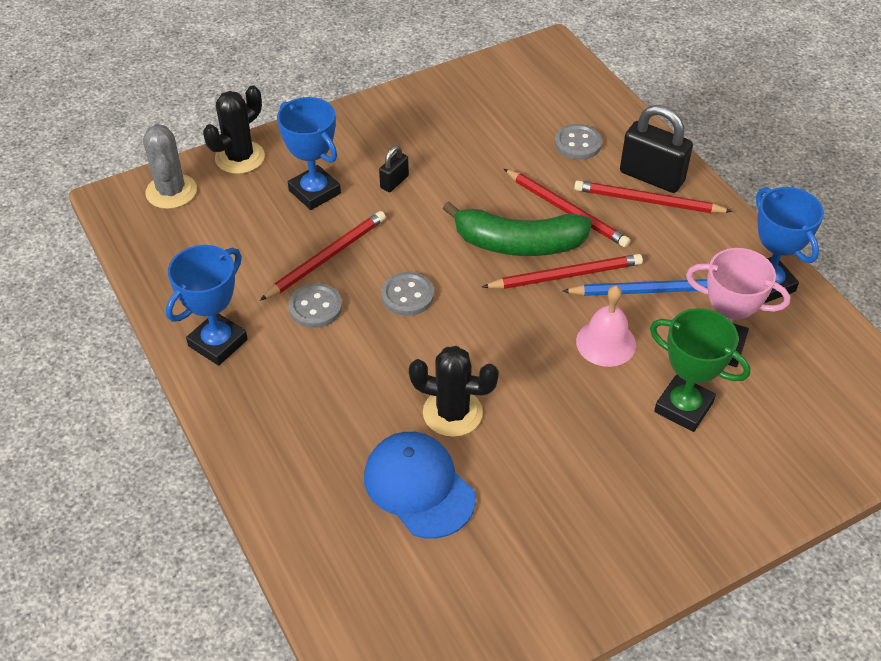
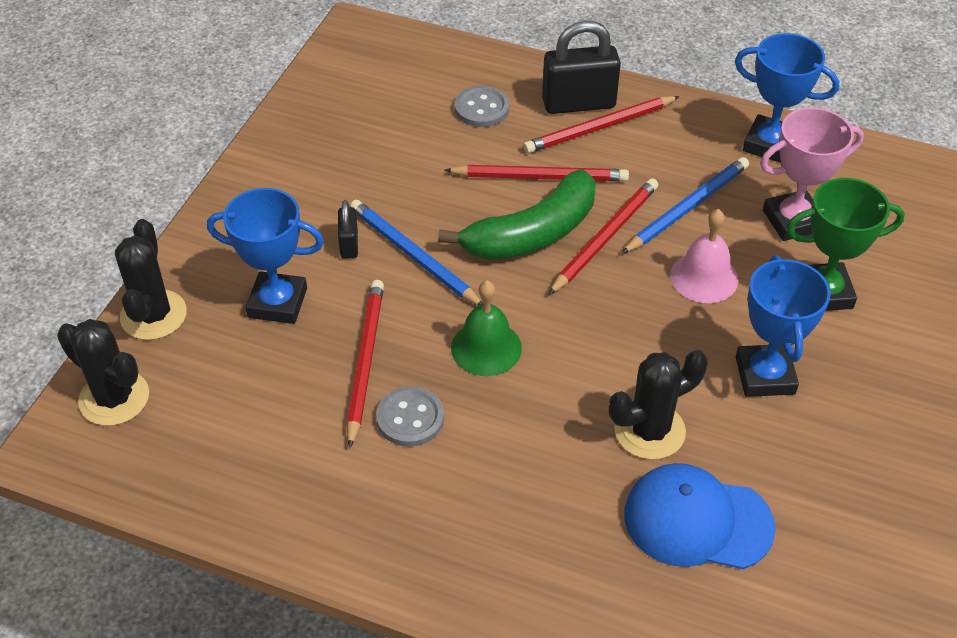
camera: 40 degrees left, 0 degrees up
grey cactus [143,124,197,209] -> black cactus [57,319,149,426]
blue trophy [166,245,248,366] -> blue trophy moved to [736,255,831,397]
grey button [381,272,434,316] -> green bell [451,281,522,376]
none -> blue pencil [350,200,483,306]

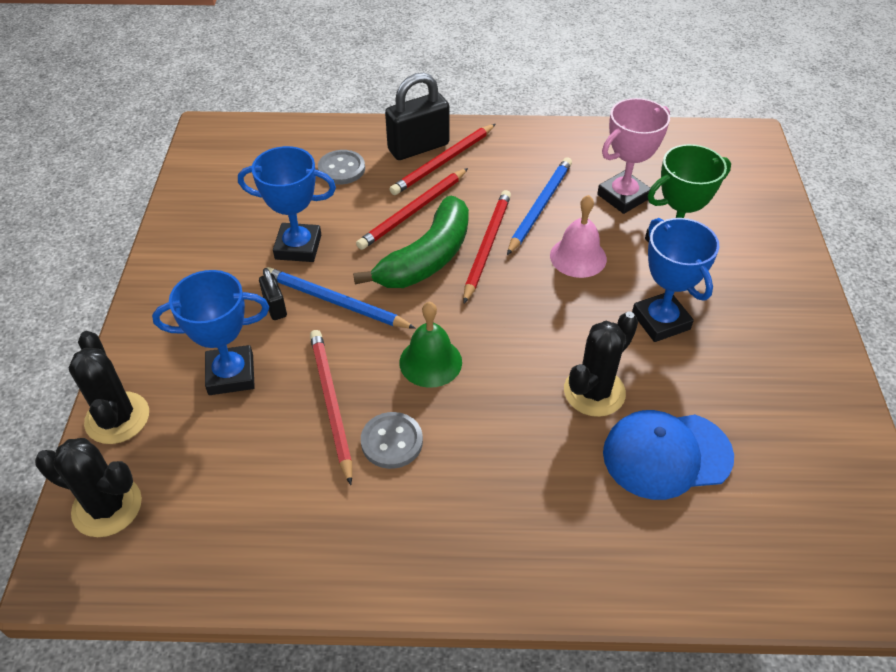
camera: 20 degrees left, 0 degrees up
red pencil [444,165,629,181] -> red pencil turned 150 degrees clockwise [356,168,468,250]
blue trophy [735,33,839,163] -> blue trophy moved to [238,146,336,262]

